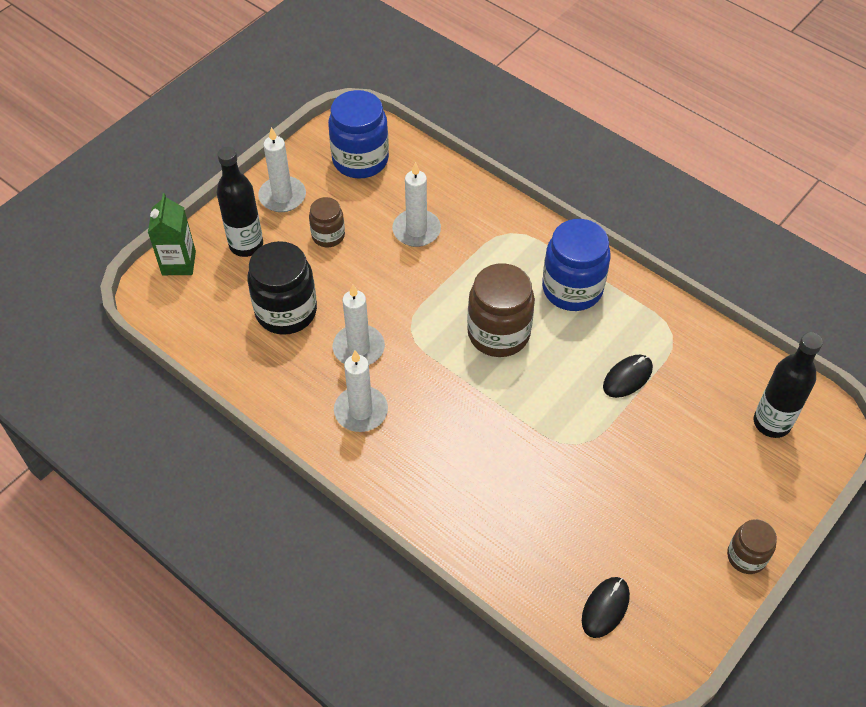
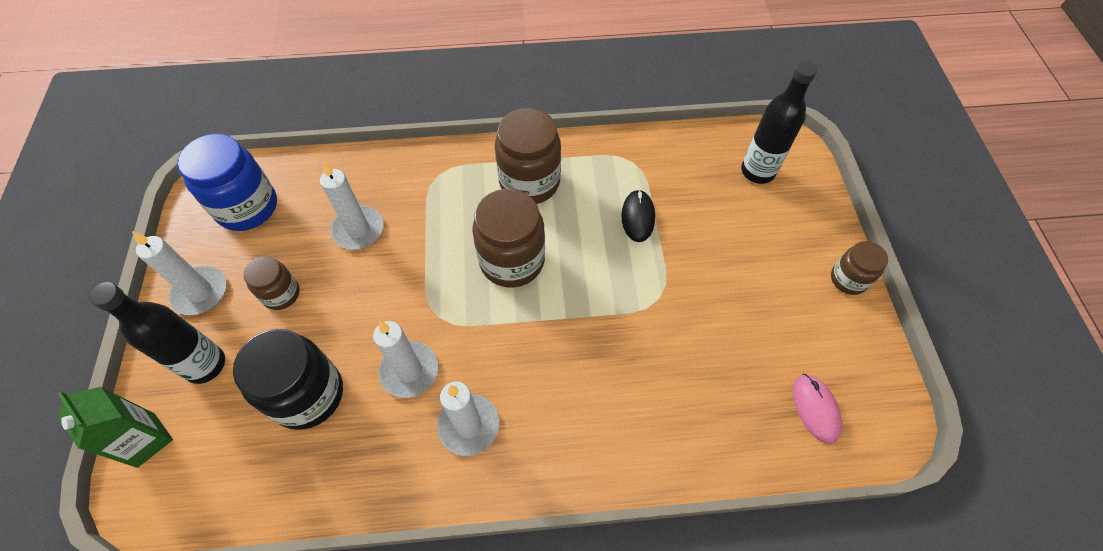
camera: 45 degrees left, 5 degrees up
blue jar [542,219,610,311] -> brown jar [495,108,561,204]
black mouse [582,577,630,638] -> pink mouse [793,374,842,444]

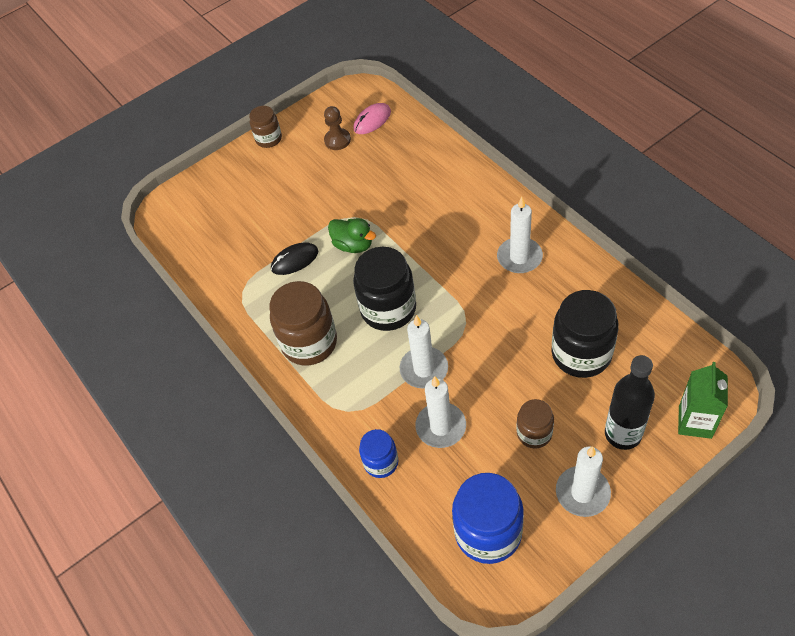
camera: 115 degrees left, 5 degrees down
white candle [373,321,438,398] -> white candle moved to [400,315,448,388]
brown jar [472,189,545,288] -> black jar [353,247,416,331]
black bottle [741,61,817,184] -> none
none -> brown pawn [324,106,351,150]
none -> green duck [328,218,376,253]
none -> blue jar [359,429,398,478]

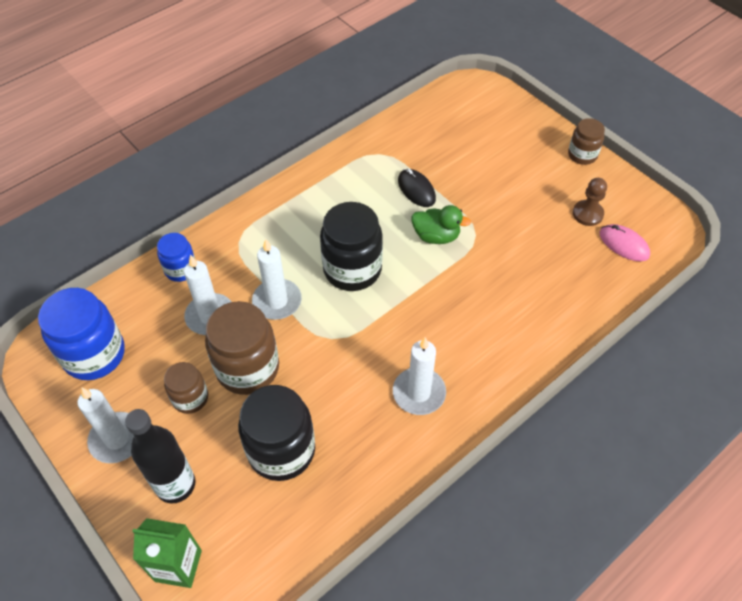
camera: 80 degrees right, 0 degrees up
brown jar [269,281,337,366] -> brown jar moved to [205,301,279,395]
green duck [328,218,376,253] -> green duck turned 105 degrees counterclockwise [411,205,471,244]

